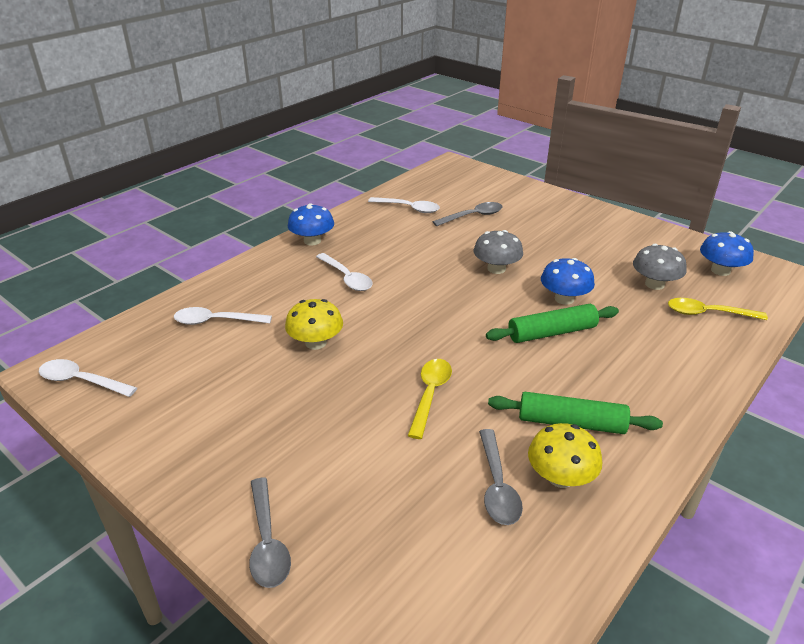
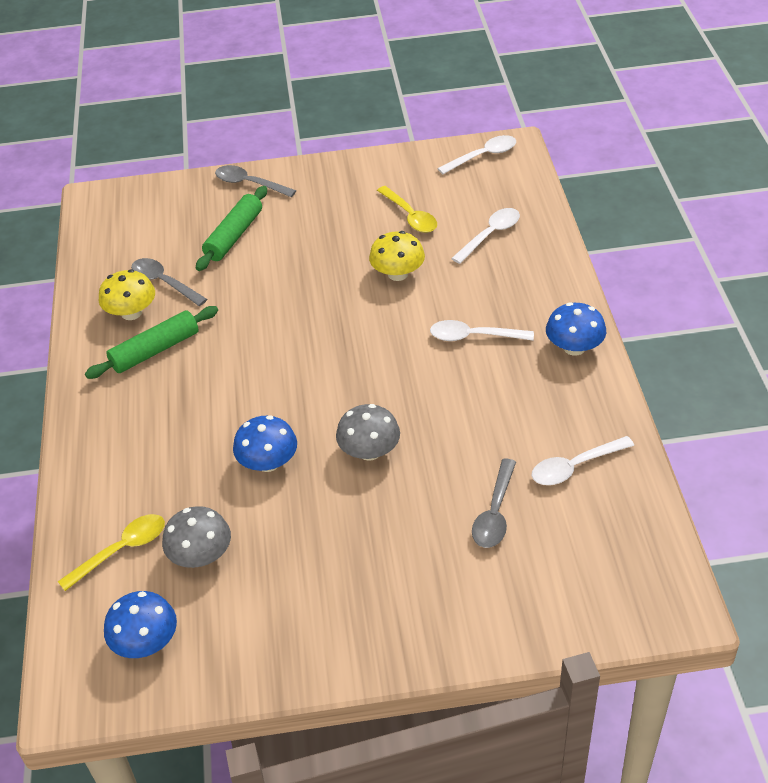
camera: 135 degrees right, 10 degrees up
yellow spoon [408,359,452,439] -> yellow spoon moved to [377,186,437,233]
green rolling pin [486,304,619,343] -> green rolling pin moved to [196,186,267,271]

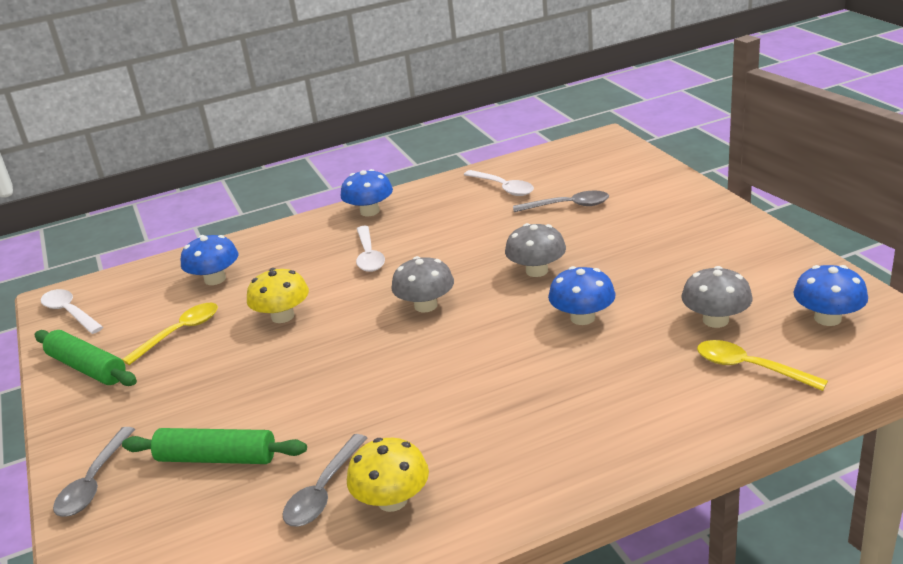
camera: 105 degrees left, 15 degrees down
green rolling pin [85,306,218,379] -> green rolling pin moved to [35,330,137,386]
white spoon [451,208,520,264] -> blue mushroom [181,235,238,285]
none -> grey mushroom [391,256,454,313]

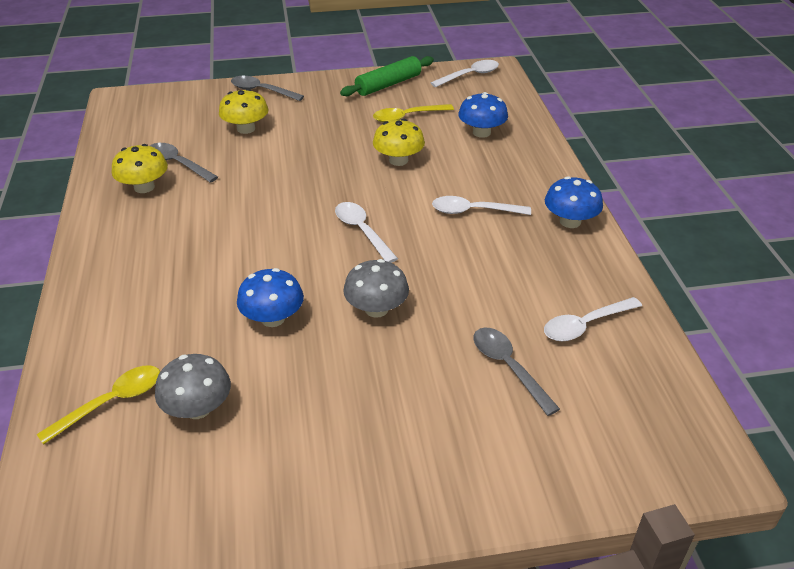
camera: 100 degrees right, 10 degrees up
yellow spoon [122,303,218,365] -> yellow spoon turned 105 degrees clockwise [373,104,454,122]
green rolling pin [122,428,307,464] -> yellow mushroom [219,89,268,134]
grey mushroom [391,256,454,313] -> white spoon [335,202,398,263]
grey spoon [513,191,609,212] -> grey spoon turned 135 degrees clockwise [474,327,560,416]
blue mushroom [793,265,868,326] -> none

